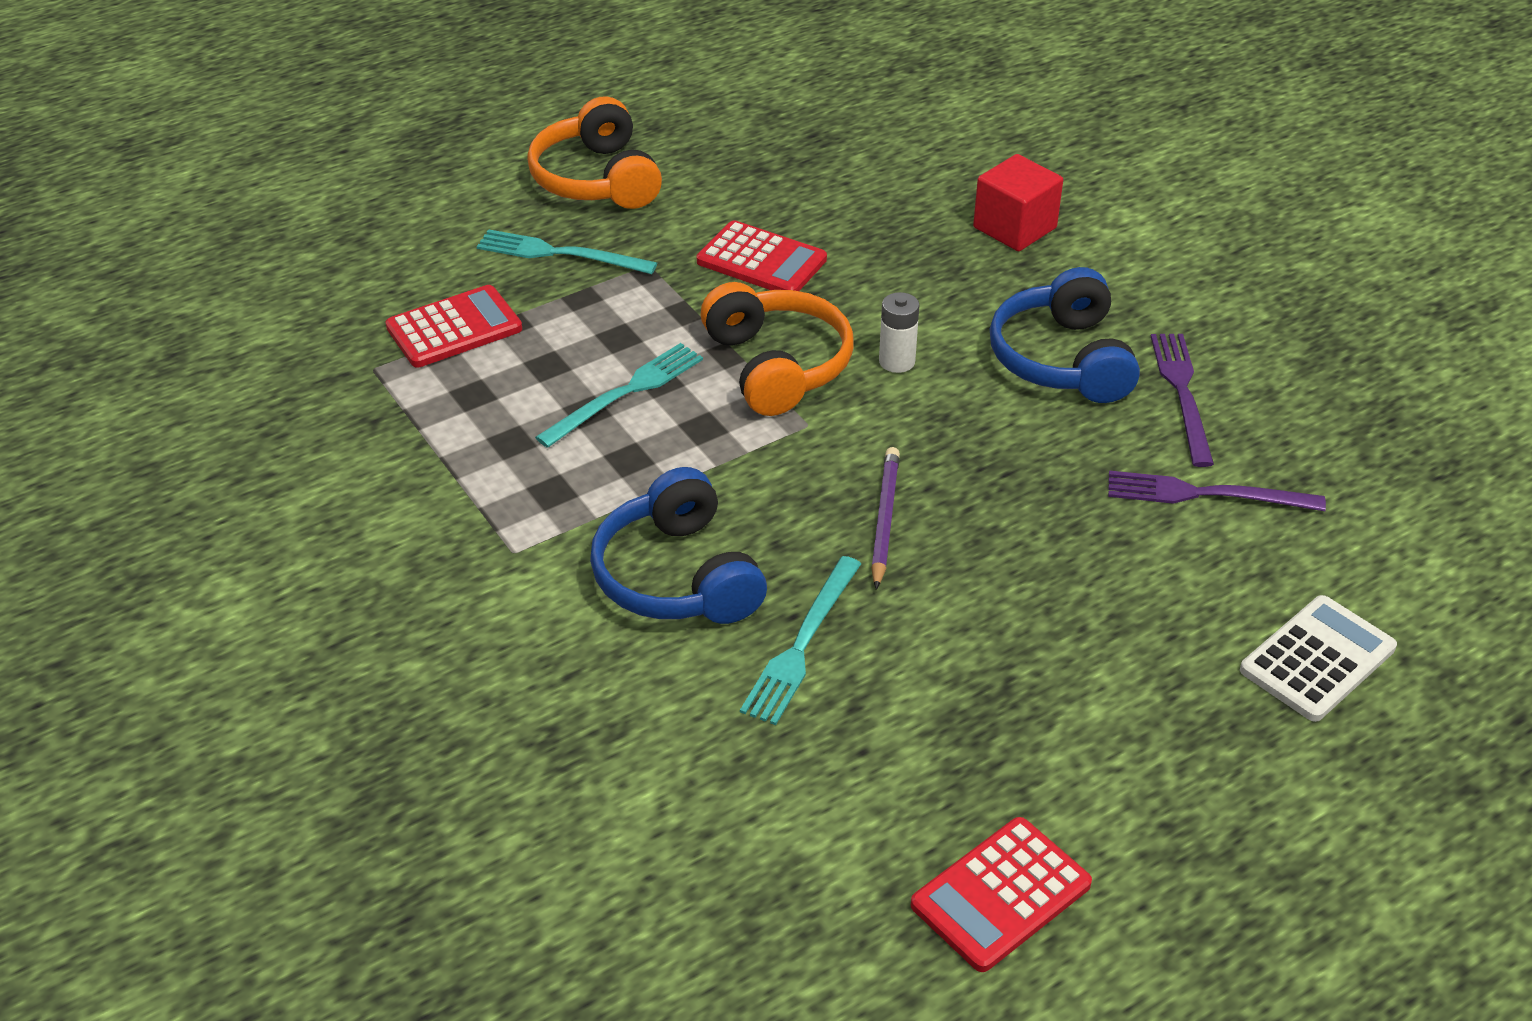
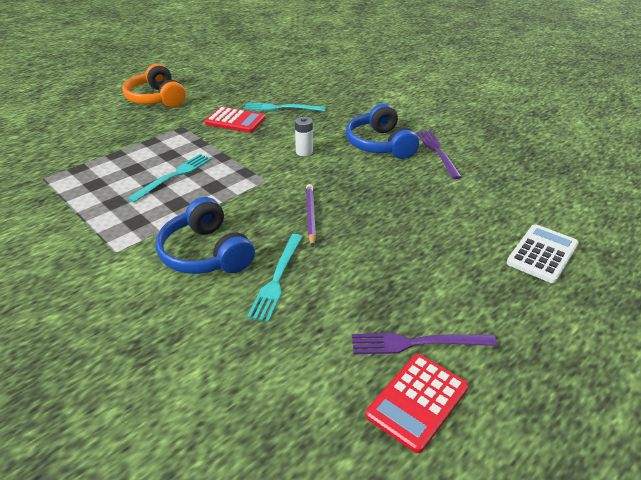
camera: 10 degrees left, 5 degrees down
red calculator [385,285,522,368] -> none
turquoise fork [477,229,657,274] -> turquoise fork moved to [243,102,326,111]
orange headphones [701,282,853,416] -> none
red cube [973,154,1063,251] -> none
purple fork [1108,471,1326,511] -> purple fork moved to [352,333,497,354]

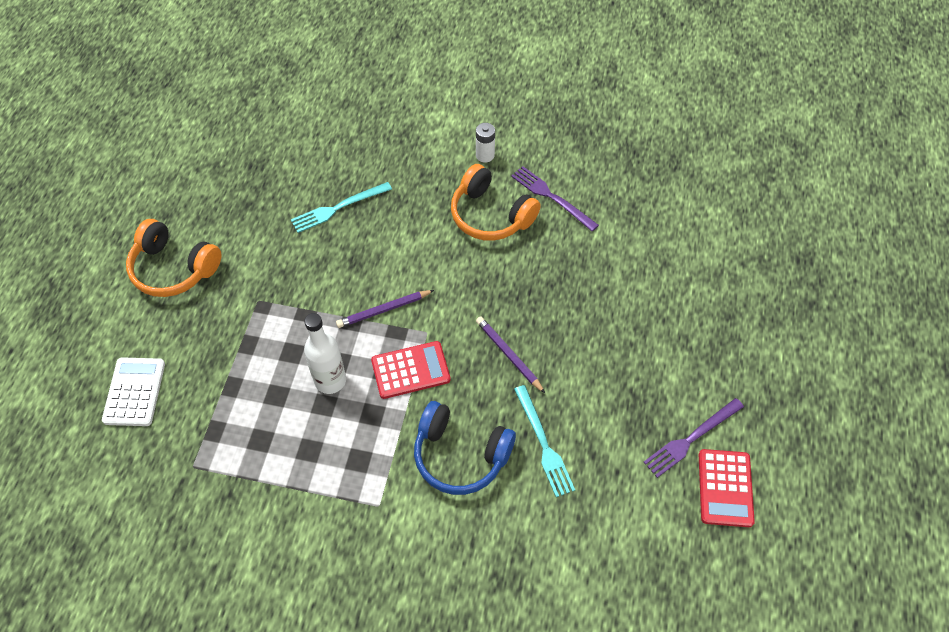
camera: 35 degrees left, 20 degrees up
turquoise fork [127,154,211,203] -> white bottle [304,313,346,394]
red calculator [205,107,265,133] -> red calculator moved to [371,341,451,399]
white battery [295,117,313,156] -> white battery moved to [476,123,495,163]
blue headphones [346,104,419,159] -> orange headphones [451,164,541,241]
white calculator [507,224,579,283] -> white calculator moved to [102,357,165,426]
none -> purple pencil [336,290,434,328]

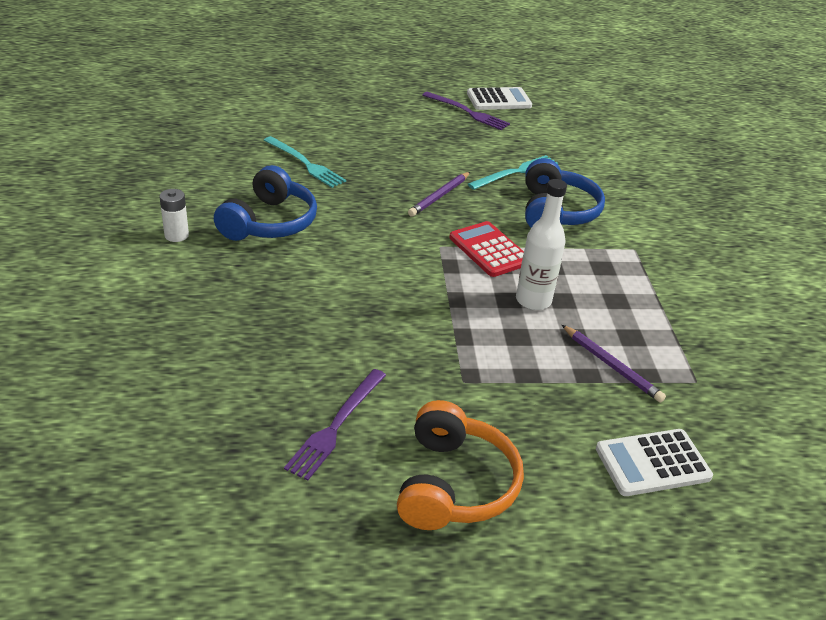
camera: 110 degrees left, 20 degrees down
turquoise fork [291,182,392,233] -> turquoise fork moved to [264,136,346,188]
purple pencil [336,290,434,328] -> purple pencil moved to [562,325,666,403]
orange headphones [451,164,541,241] -> blue headphones [214,165,317,241]
purple fork [511,166,599,232] -> purple fork moved to [284,369,386,481]
red calculator [699,449,755,527] -> white calculator [467,87,532,110]

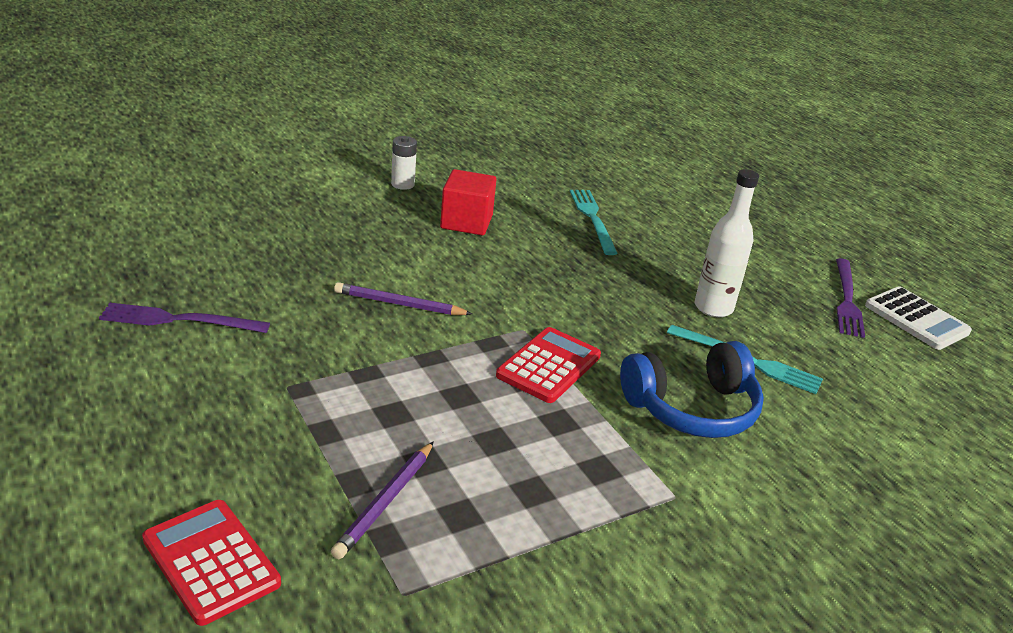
camera: 65 degrees right, 5 degrees down
blue headphones [214,165,317,241] -> red cube [440,169,497,235]
turquoise fork [264,136,346,188] -> turquoise fork turned 150 degrees clockwise [570,190,618,255]
orange headphones [397,400,524,530] -> none
purple pencil [408,172,470,217] -> purple pencil moved to [334,282,472,315]
white bottle [516,179,567,310] -> white bottle moved to [695,169,759,317]
white calculator [596,429,713,496] -> red calculator [142,500,281,626]

